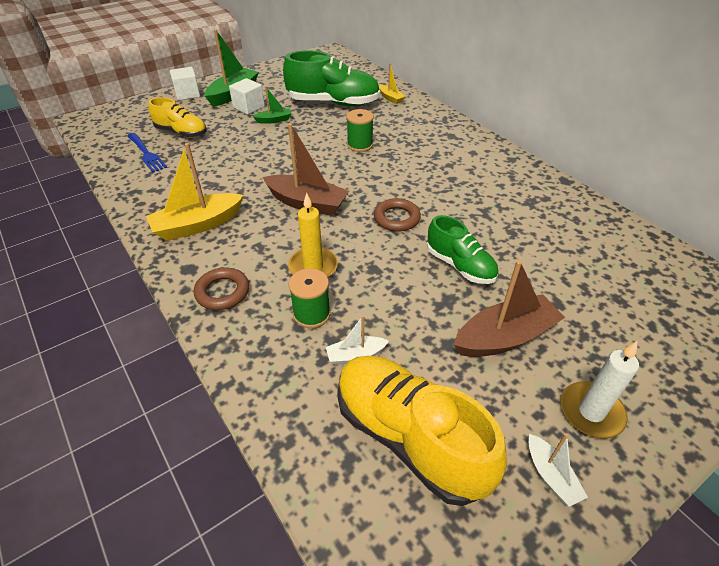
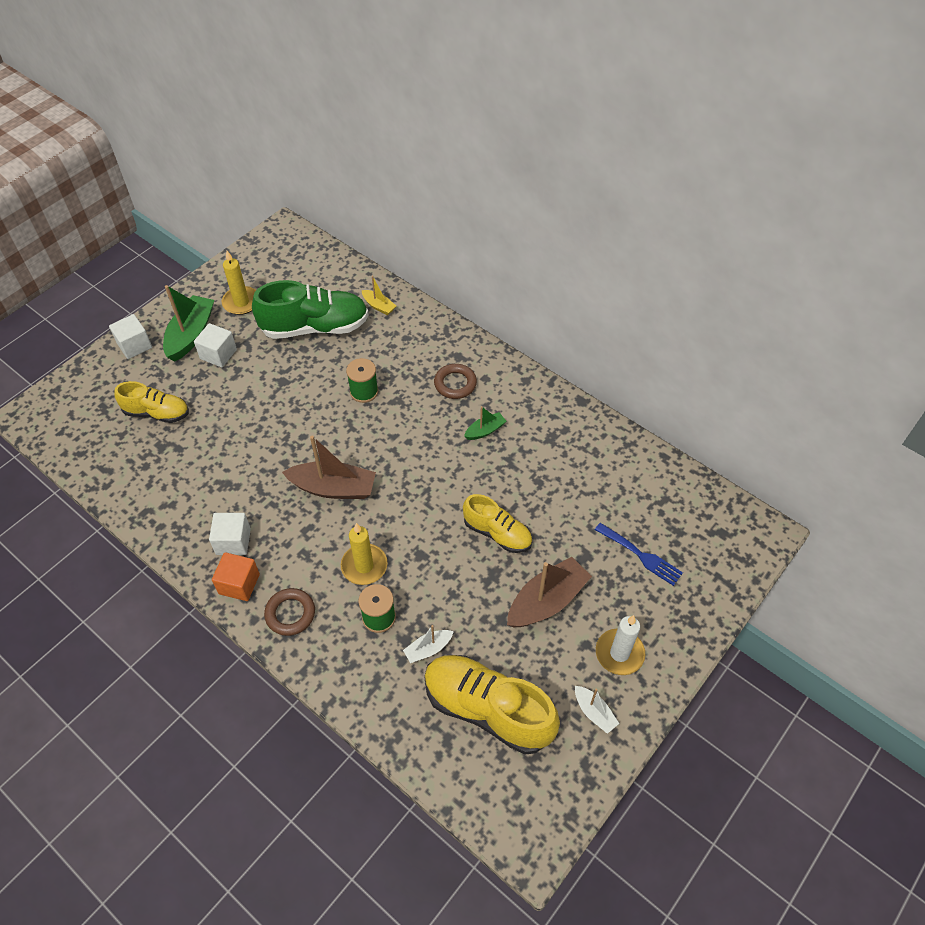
camera: 15 degrees left, 10 degrees up
blue fork [127,133,167,173] -> blue fork moved to [595,523,683,586]
yellow boat [146,143,244,241] -> white cube [209,513,251,555]
green boat [253,86,292,124] -> green boat moved to [464,406,506,440]
brown ring [374,198,421,232] -> brown ring moved to [434,364,477,399]
green shoe [427,215,498,284] -> yellow shoe [463,494,532,553]
none -> orange cube [212,552,260,601]
none -> yellow candle [222,251,256,315]

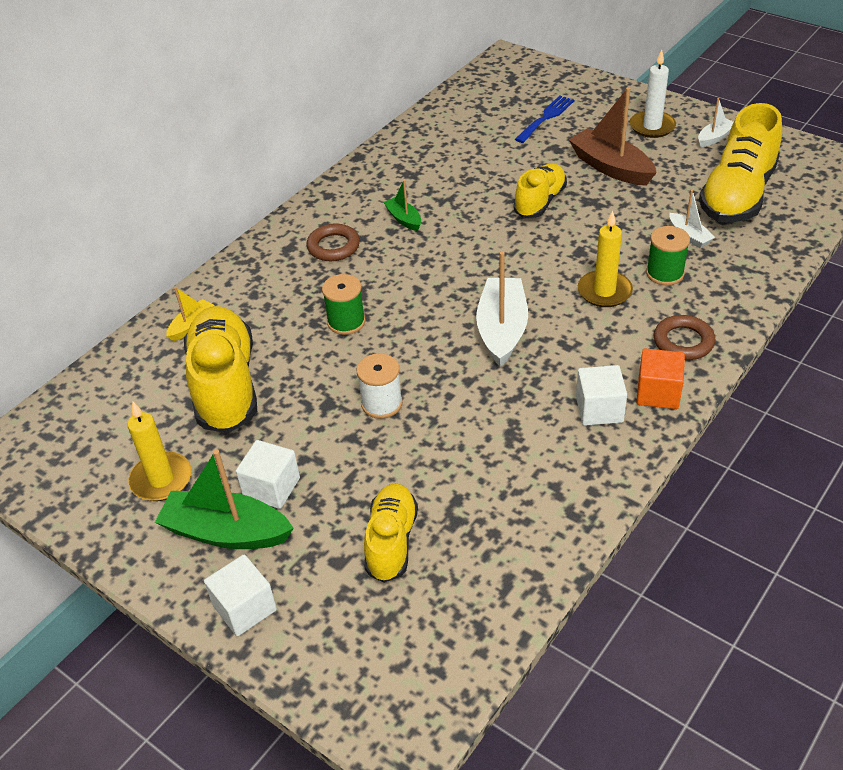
camera: 90 degrees left, 10 degrees down
green shoe [252,280,369,339] -> yellow shoe [184,306,257,433]
brown boat [282,436,376,499] -> white boat [476,251,528,367]
none -> white spool [357,353,403,419]

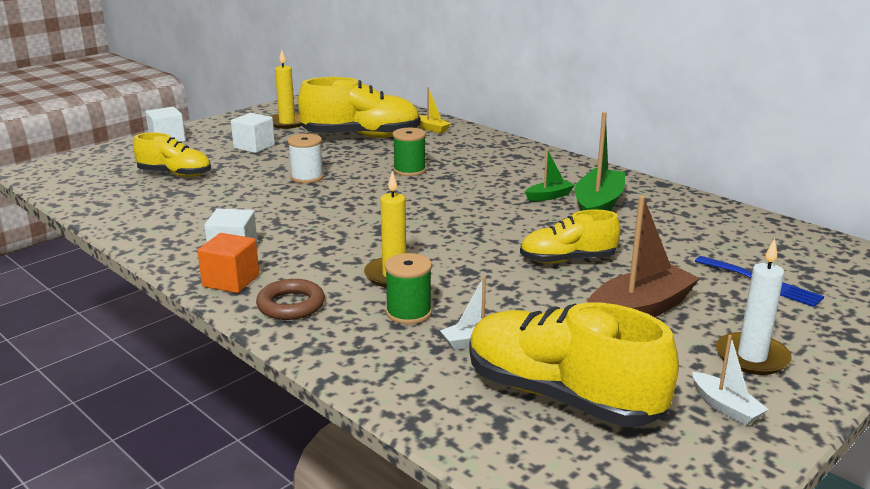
camera: 95 degrees right, 20 degrees down
green boat [155,450,294,549] -> green boat moved to [574,112,625,211]
brown ring [307,224,360,261] -> none
white boat [476,251,528,367] -> none
yellow shoe [514,163,567,218] -> yellow shoe turned 135 degrees clockwise [520,210,620,264]

